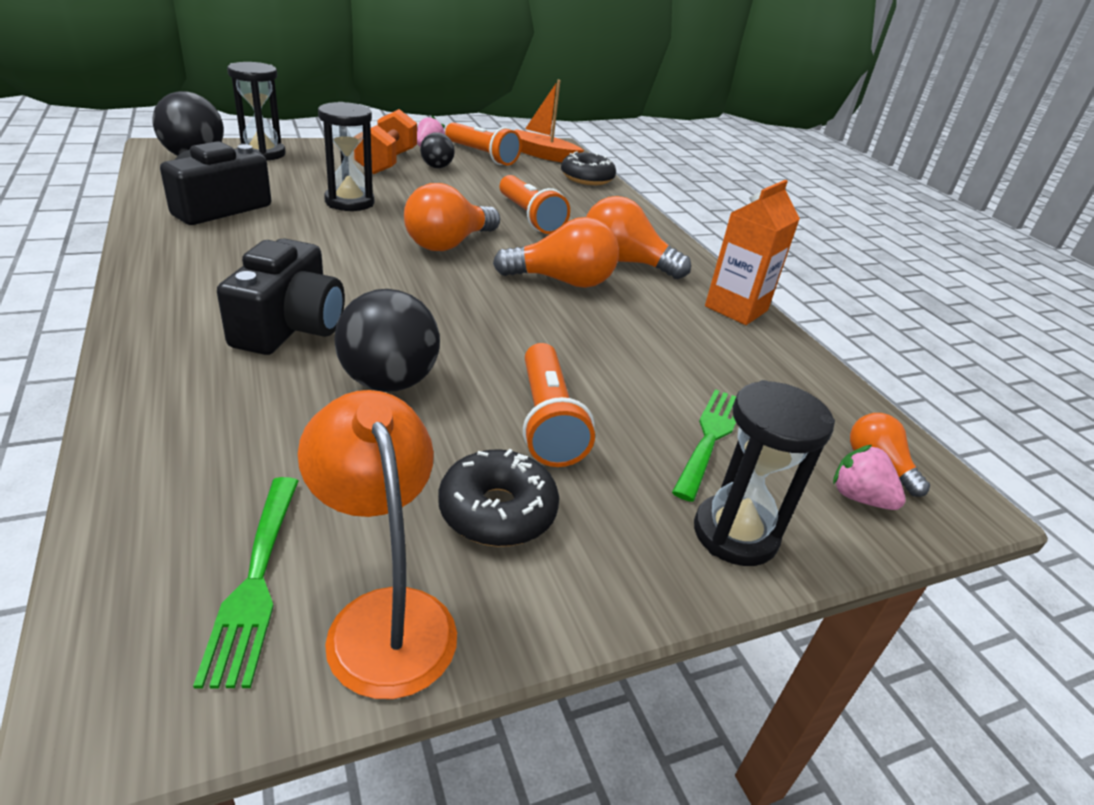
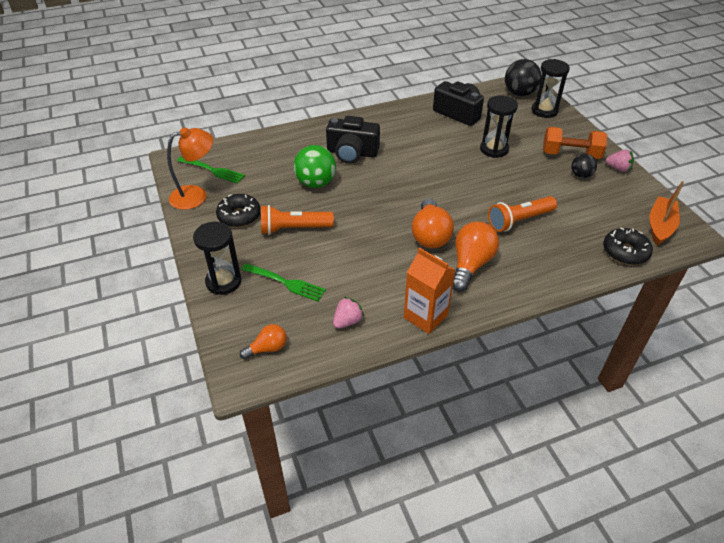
camera: 95 degrees right, 10 degrees up
green fork [193,477,298,689] -> green fork turned 150 degrees counterclockwise [177,156,245,184]
black ball [335,289,440,392] -> green ball [294,145,336,188]
orange light bulb [404,183,500,251] -> none
orange flashlight [445,122,522,166] -> none
pink strawberry [833,445,906,510] -> pink strawberry moved to [333,297,364,328]

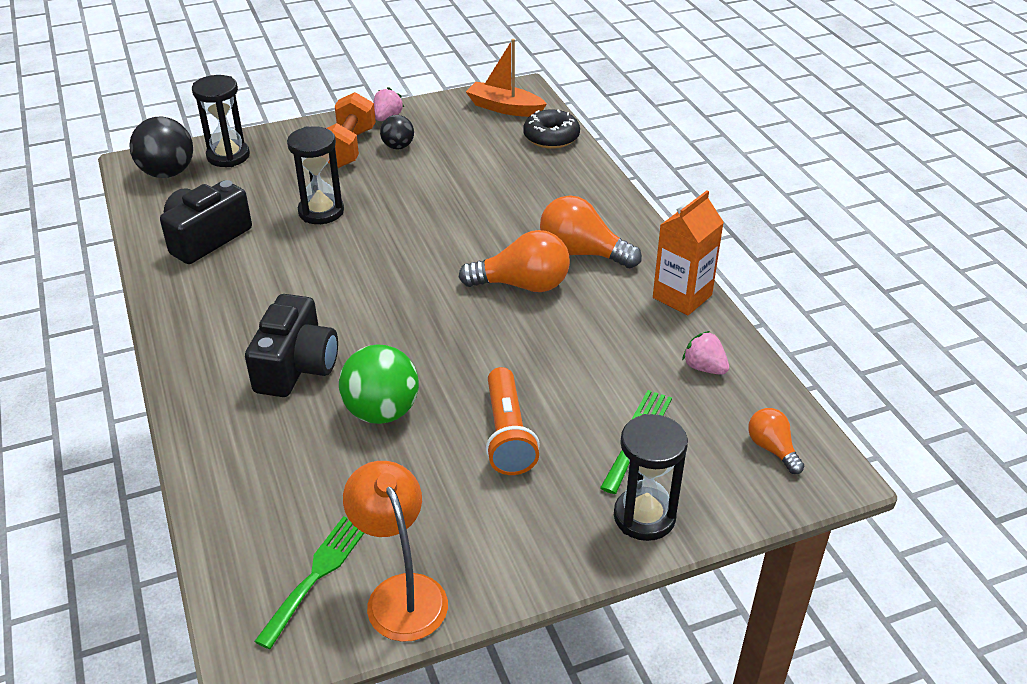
camera: 90 degrees left, 5 degrees down
black donut [216,194,261,227] -> none
orange flashlight [488,196,557,232] -> none

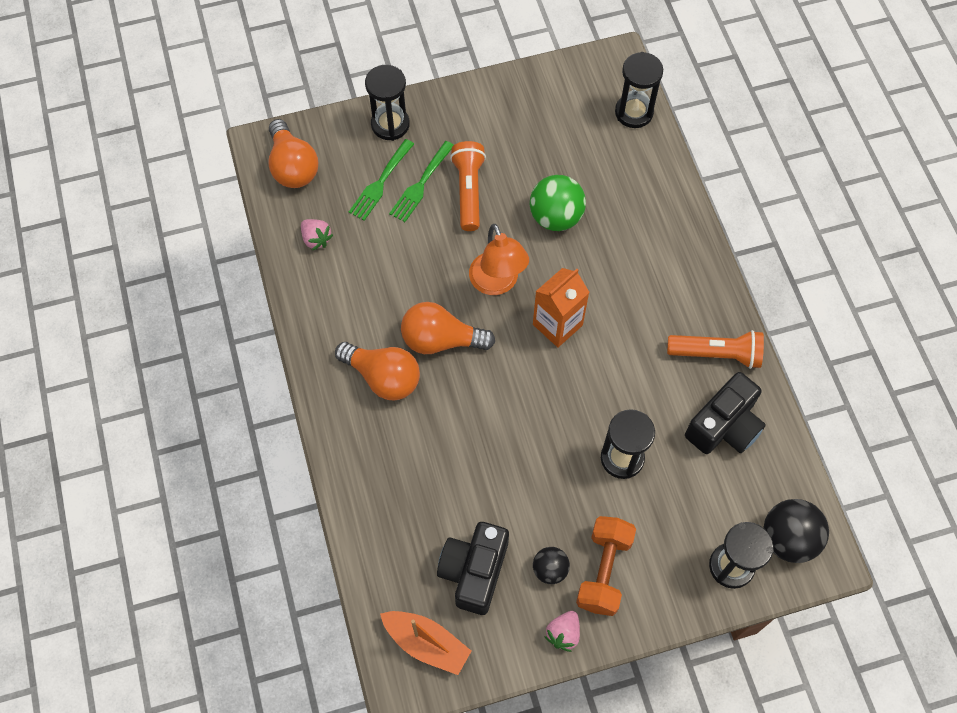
camera: 175 degrees left, 25 degrees up
black camera [245,294,338,397] -> black camera moved to [437,522,509,615]
green fork [254,516,364,649] -> green fork moved to [389,141,454,222]
orange lamp [343,461,448,642] -> orange lamp moved to [469,224,529,295]
black donut [523,109,580,149] -> none
orange carton [653,190,724,315] -> orange carton moved to [533,268,589,347]
orange light bulb [748,408,804,474] -> orange light bulb [269,119,318,188], size x1.76
none -> black hourglass [615,52,663,128]
none -> orange flashlight [667,330,764,369]

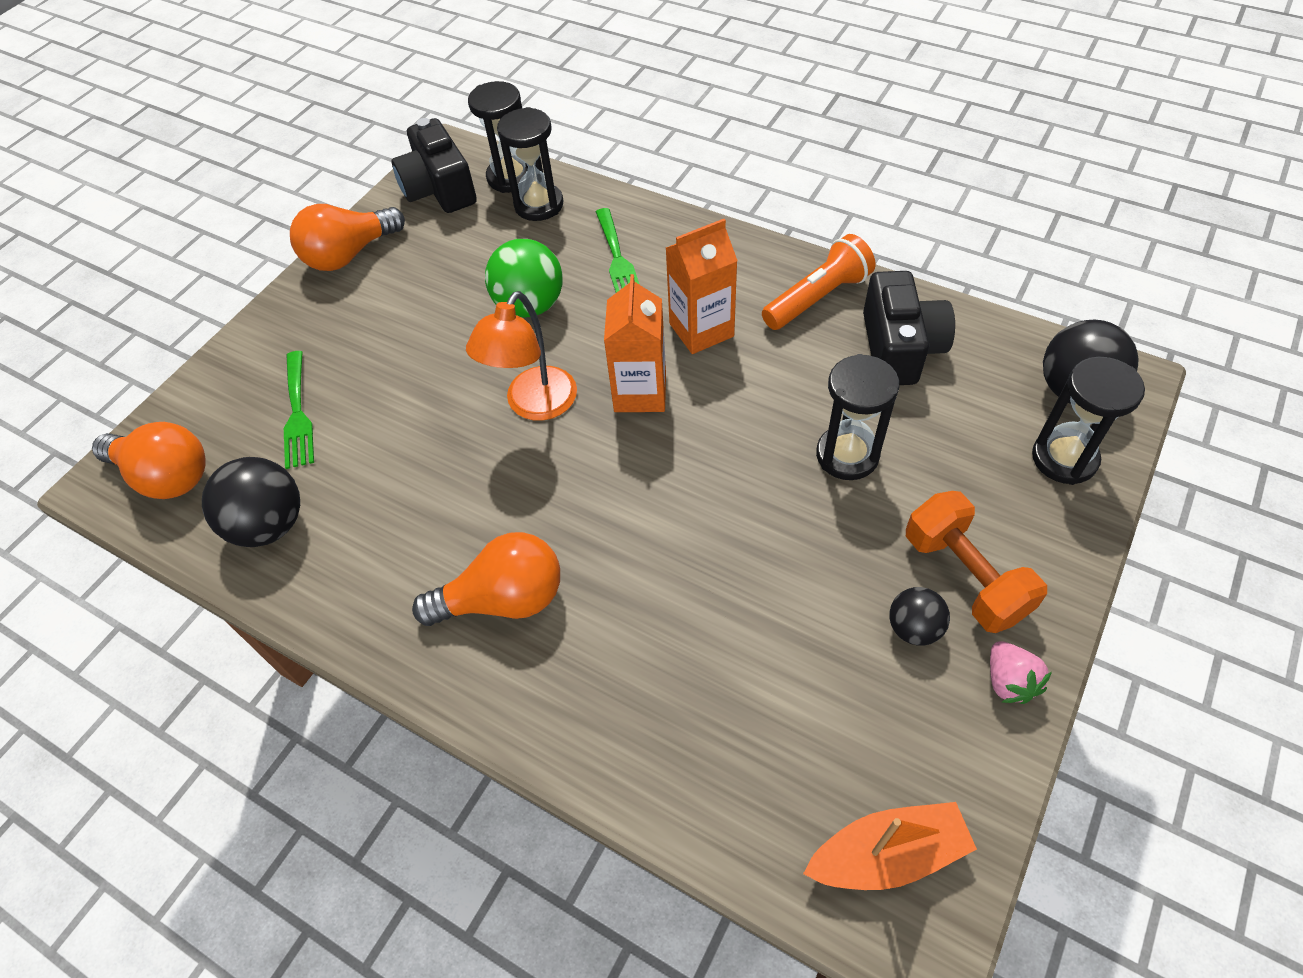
camera: 40 degrees left, 10 degrees down
pink strawberry [301,219,333,251] -> black ball [202,457,300,547]
black hourglass [365,65,410,141] -> black hourglass moved to [497,107,563,221]
green fork [389,141,454,222] -> green fork moved to [596,208,640,293]
orange light bulb [401,302,495,354] -> orange light bulb moved to [290,204,405,271]
black camera [437,522,509,615] -> black camera moved to [391,118,477,213]
orange flashlight [450,141,486,231] -> none
orange lamp [469,224,529,295] -> orange lamp turned 90 degrees clockwise [466,291,577,421]
none -> orange carton [666,219,738,354]

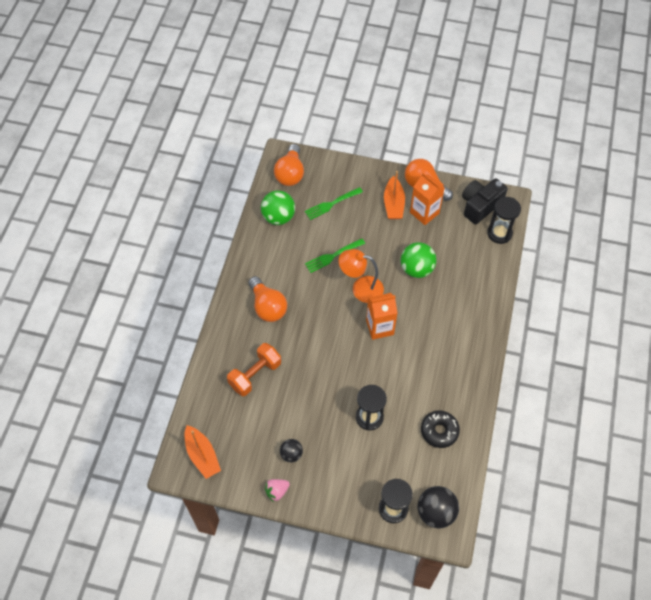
camera: 70 degrees right, 5 degrees up
black ball [202,457,300,547] -> green ball [261,190,295,225]
black hourglass [497,107,563,221] -> none
green fork [596,208,640,293] -> green fork moved to [305,239,365,273]
orange carton [666,219,738,354] -> orange carton moved to [410,173,445,225]
orange flashlight [762,234,875,330] -> none
black camera [863,271,955,385] -> black donut [421,411,460,448]
orange dumbbell [906,491,1047,633] -> orange dumbbell moved to [227,343,281,396]
none -> orange boat [384,171,405,219]

